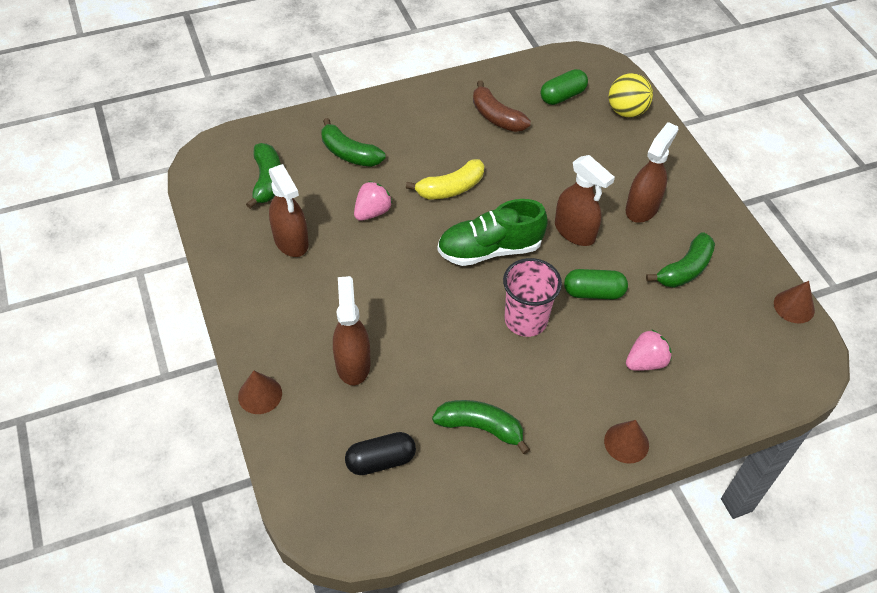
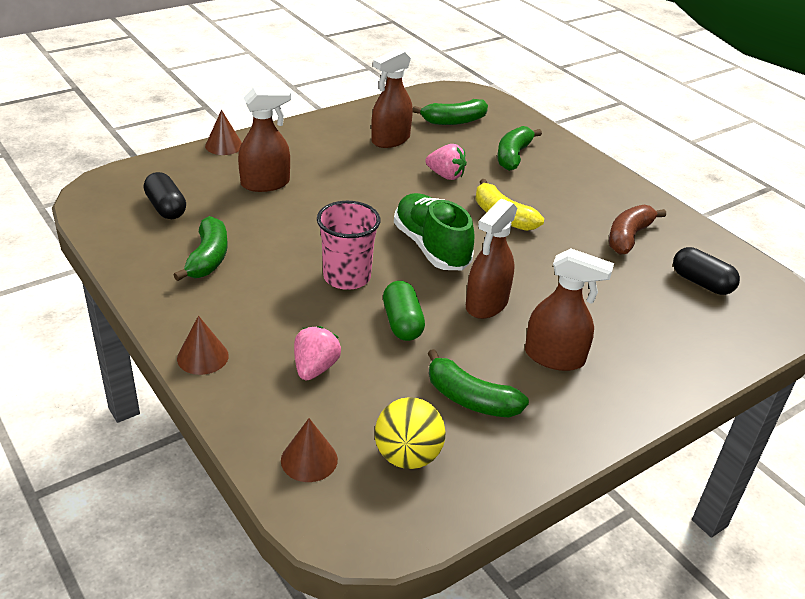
camera: 75 degrees right, 15 degrees down
green capsule [540,69,588,105] -> black capsule [673,247,740,295]
yellow ball [609,73,653,118] -> yellow ball moved to [375,397,445,469]
pink strawberry [626,330,672,371] -> pink strawberry turned 120 degrees counterclockwise [294,326,341,380]
brown cone [774,281,815,323] -> brown cone moved to [281,418,338,482]

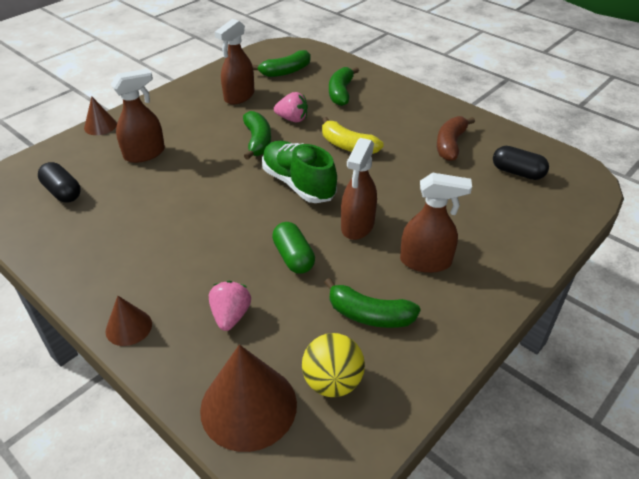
camera: 10 degrees left, 5 degrees up
green banana [174,216,228,281] -> green banana moved to [243,111,271,160]
brown cone [281,418,338,482] -> brown cone [200,344,297,452], size x1.90
pink cup [317,201,380,290] -> none

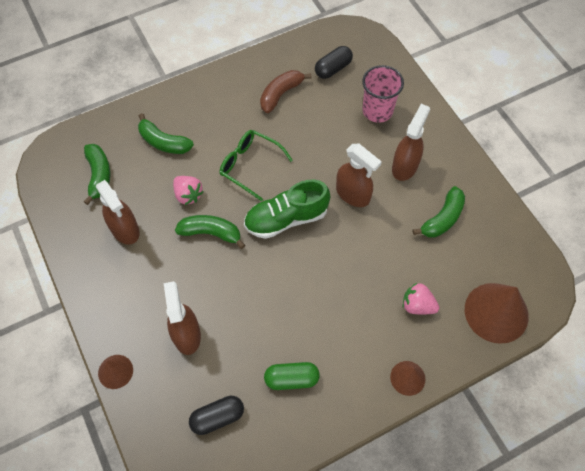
camera: 70 degrees left, 20 degrees up
green capsule [272,222,315,274] -> green capsule moved to [264,362,320,390]
pink strawberry [274,92,308,122] -> pink strawberry turned 105 degrees clockwise [173,176,204,205]
yellow ball [302,333,365,397] -> none
yellow banana [322,117,384,154] -> green glasses [220,130,293,202]
brown banana [437,116,475,161] -> brown banana turned 90 degrees clockwise [260,70,312,113]
none -> pink cup [362,65,404,123]

